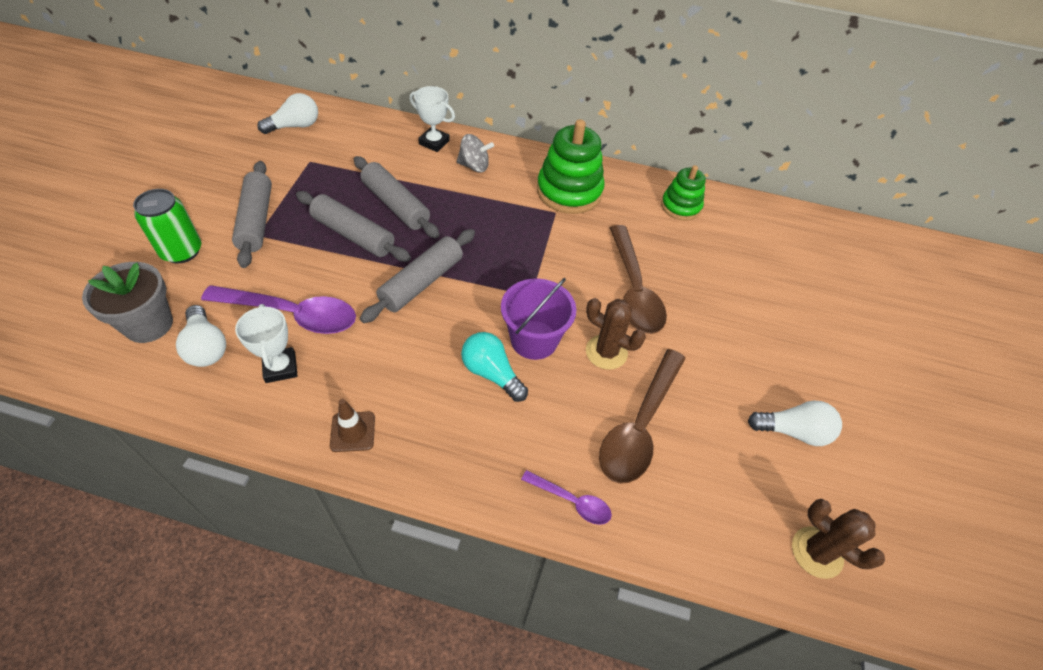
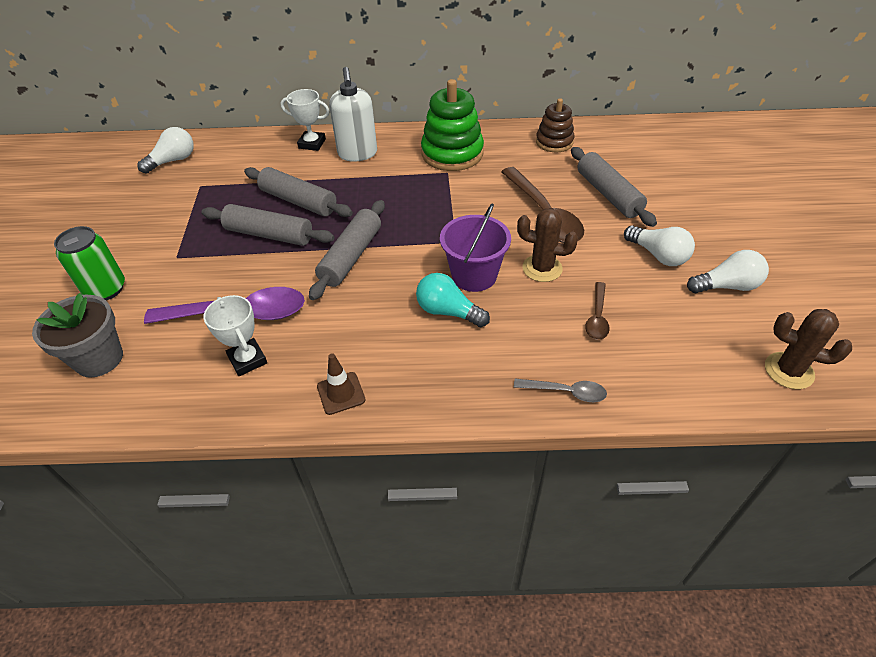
camera: 10 degrees left, 5 degrees down
white light bulb [176,305,226,367] -> white light bulb moved to [624,225,695,266]
grey rolling pin [232,161,272,268] -> grey rolling pin moved to [571,147,657,227]
grey spinning top [457,134,494,172] -> white soap dispenser [329,67,377,162]
purple spoon [521,470,612,525] -> grey spoon [514,379,607,402]
brown spoon [599,349,686,484] -> brown spoon [585,282,610,340], size x0.51
green stacking toy [661,165,706,221] -> brown stacking toy [536,98,574,152]

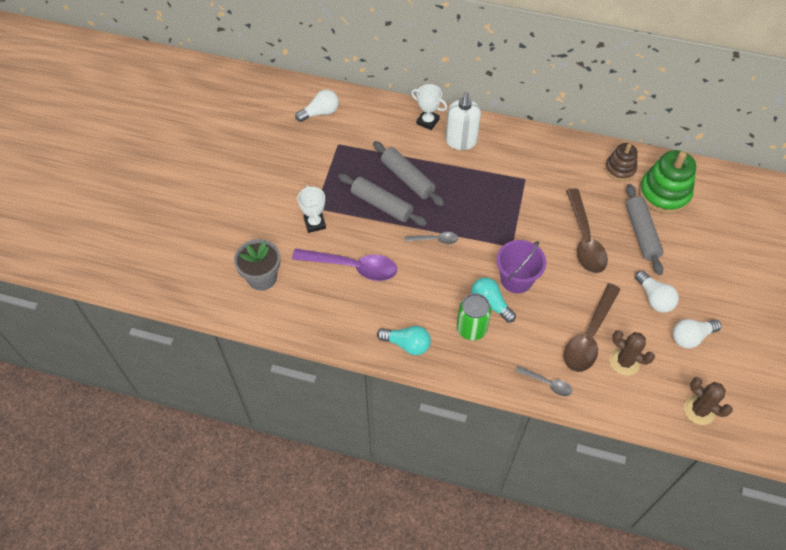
camera: 15 degrees right, 10 degrees up
green can [54,226,125,300] -> green can moved to [457,293,491,340]
white trophy [204,295,267,376] -> white trophy moved to [297,185,326,233]
grey rolling pin [309,200,385,300] -> grey spoon [405,232,458,244]
brown traffic cone [317,353,365,415] -> turquoise light bulb [377,326,431,355]
green stacking toy [421,79,484,171] -> green stacking toy moved to [639,150,696,214]
brown cactus [517,208,578,282] -> brown cactus moved to [610,330,655,376]
brown spoon [585,282,610,340] -> brown spoon [564,283,621,372], size x1.96
white light bulb [687,250,769,293] -> white light bulb turned 150 degrees clockwise [673,319,722,348]

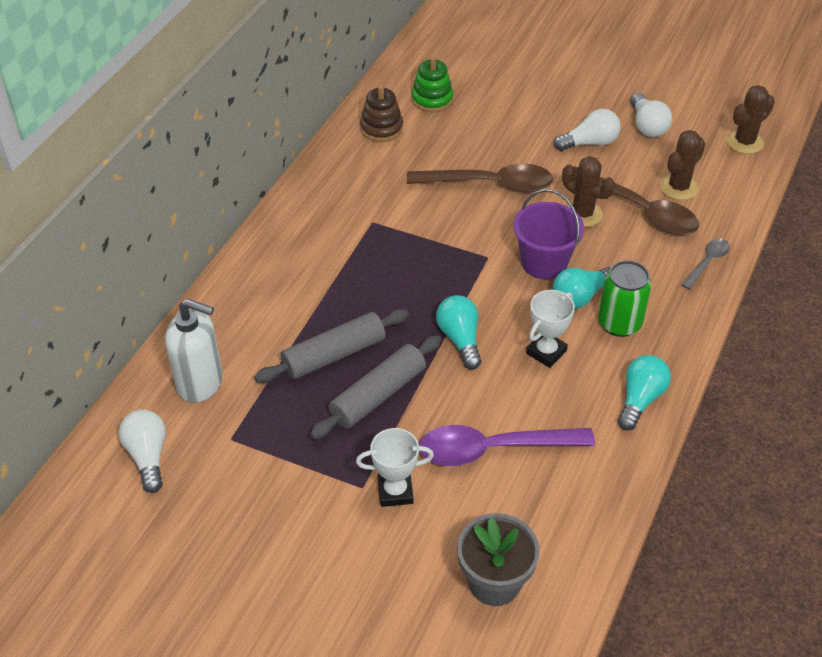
camera: 80 degrees left, 10 degrees down
purple spoon [292,249,397,281] -> purple spoon turned 120 degrees counterclockwise [419,425,595,466]
grey spoon [405,232,458,244] -> turquoise light bulb [436,295,482,370]
white trophy [411,84,447,130] -> white trophy moved to [526,290,575,368]
white soap dispenser [445,92,481,150] -> white soap dispenser moved to [165,299,222,403]
grey rolling pin [626,184,664,275] -> none
green stacking toy [639,150,696,214] -> green stacking toy [411,56,453,113], size x0.61
none -> brown cactus [562,156,615,227]

